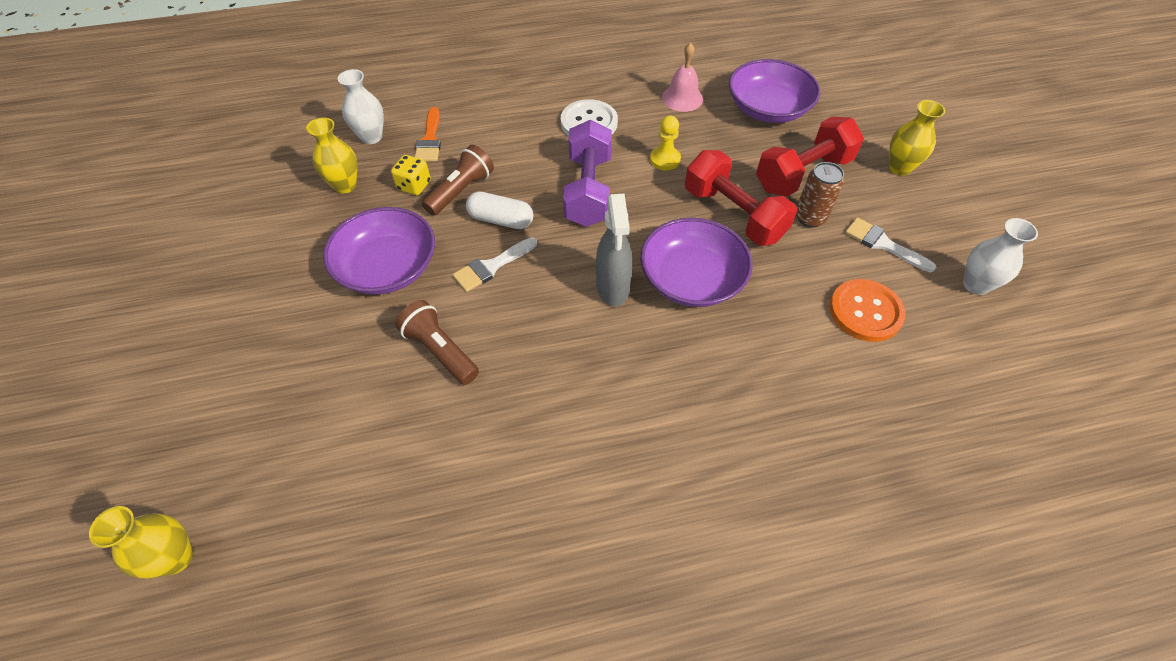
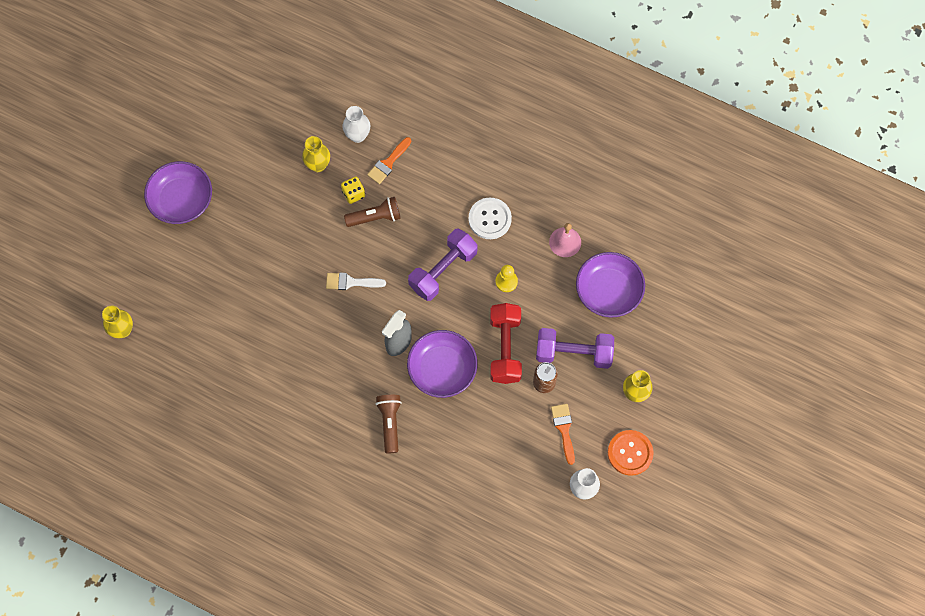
camera: 40 degrees right, 15 degrees up
purple bowl [323,207,435,294] -> purple bowl moved to [144,161,212,224]
brown flashlight [395,300,479,385] -> brown flashlight moved to [376,395,402,453]
white capsule [466,191,533,229] -> none
red dumbbell [756,116,864,197] -> purple dumbbell [536,328,614,369]
orange button [829,279,906,342] -> orange button moved to [608,430,654,476]
white brush [845,217,936,272] -> orange brush [551,404,575,465]

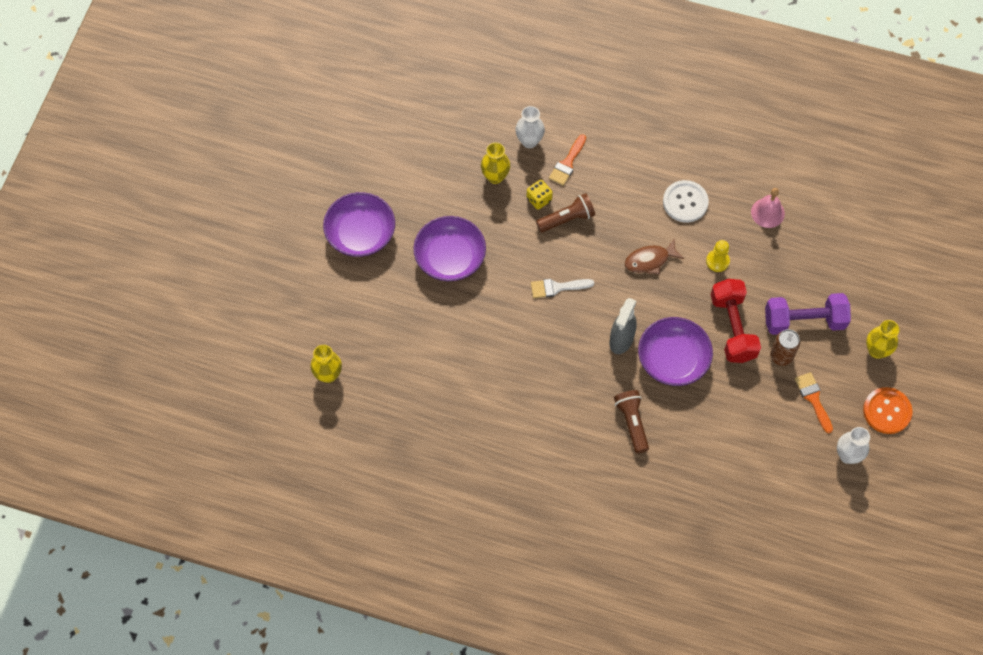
camera: 10 degrees left, 5 degrees down
purple dumbbell [408,229,478,301] -> brown fish [624,238,684,275]
purple bowl [576,252,645,318] -> purple bowl moved to [413,216,486,281]

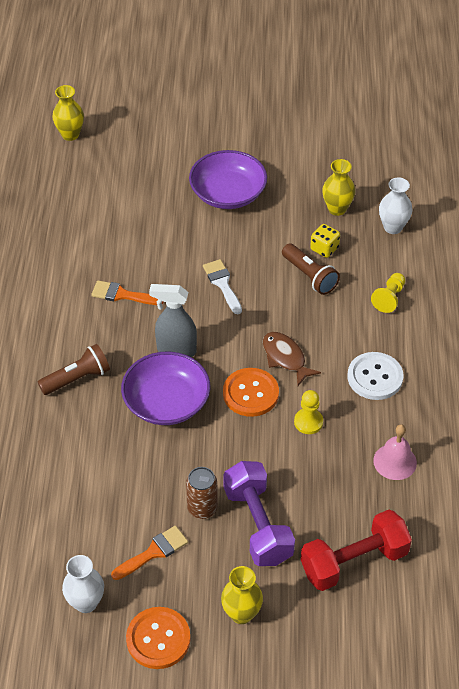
camera: 75 degrees right, 15 degrees down
purple bowl [323,192,395,257] -> none
orange brush [549,135,586,186] -> orange brush moved to [91,280,164,305]
red dumbbell [711,279,761,363] -> red dumbbell moved to [301,510,412,591]
none -> orange button [223,368,279,417]
none -> yellow pawn [371,273,405,313]

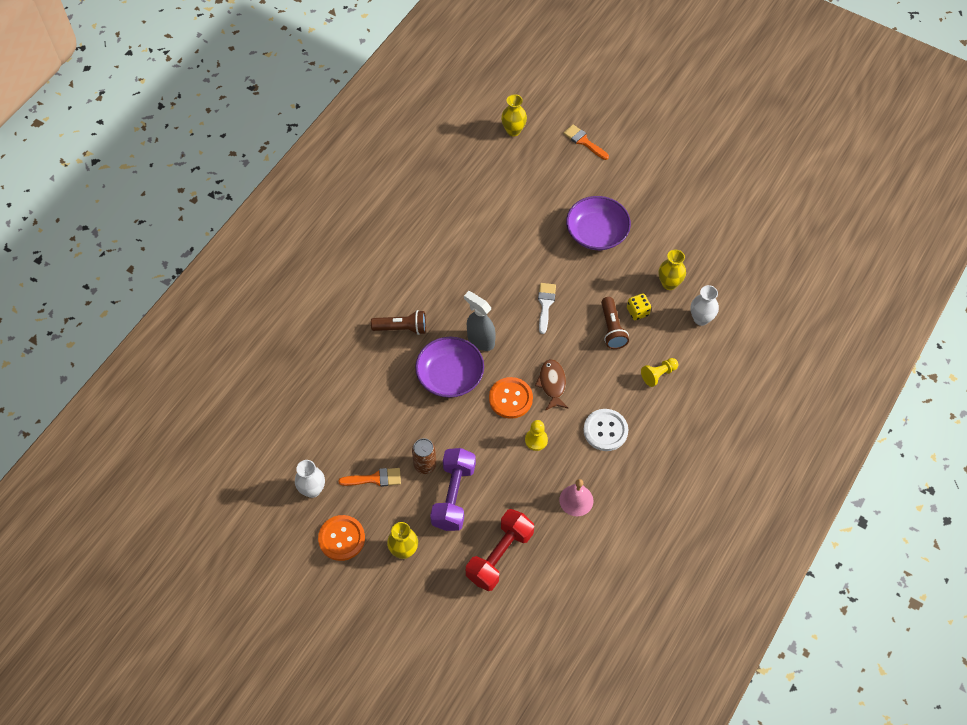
camera: 30 degrees right, 10 degrees up
orange brush [91,280,164,305] -> orange brush moved to [563,125,609,160]
red dumbbell [301,510,412,591] -> red dumbbell turned 60 degrees counterclockwise [466,509,534,591]

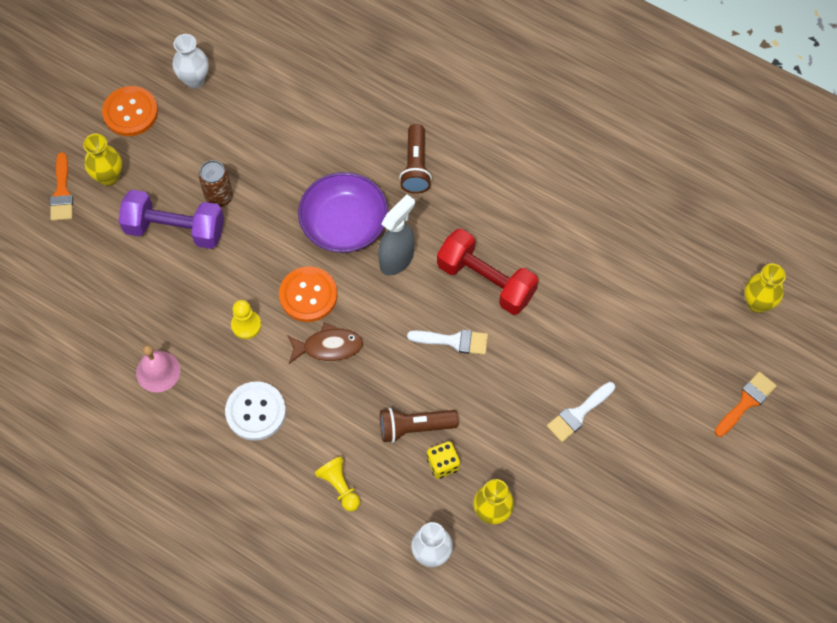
camera: 90 degrees right, 5 degrees up
orange brush [338,468,401,487] -> orange brush moved to [50,152,73,221]
red dumbbell [466,509,534,591] -> red dumbbell moved to [437,229,538,315]
purple bowl [566,196,631,250] -> white brush [547,382,615,442]

